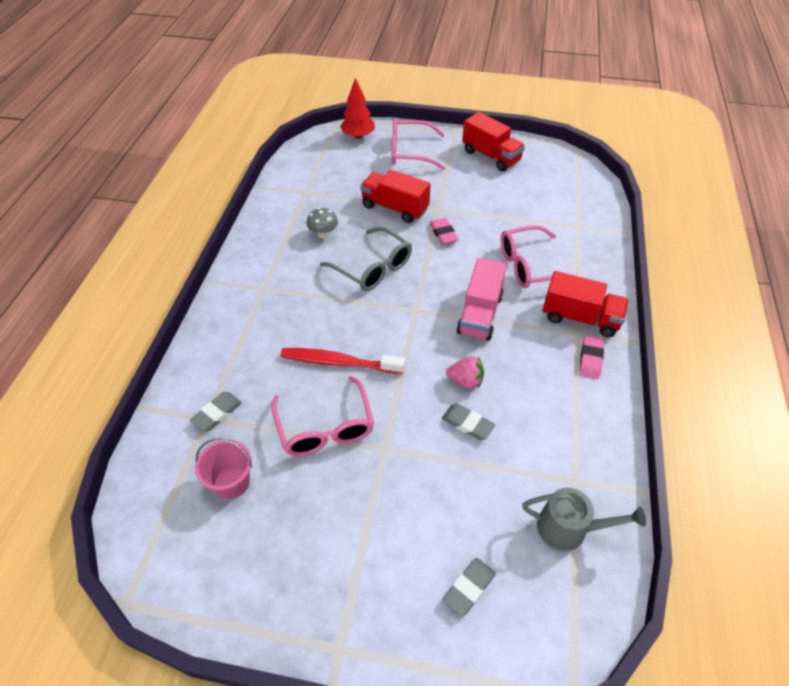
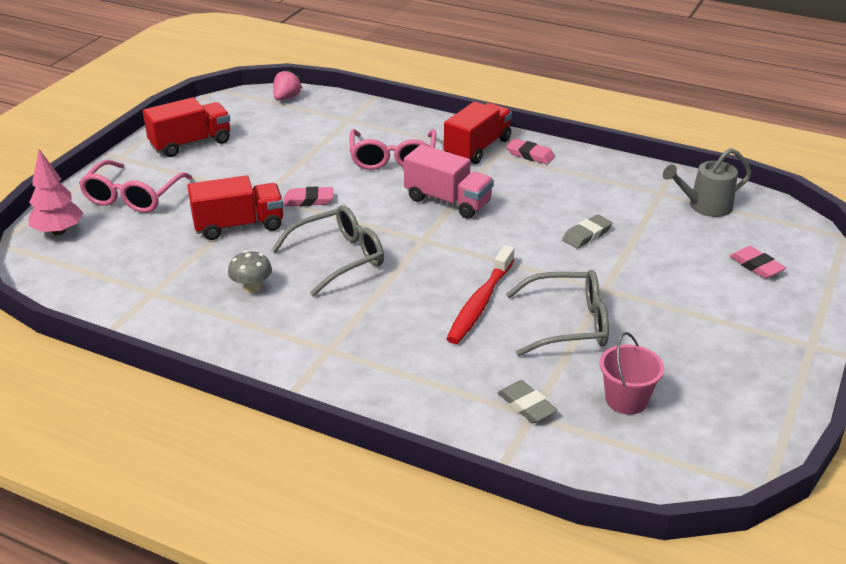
camera: 75 degrees left, 15 degrees down
pink glasses [271,376,374,456] -> grey glasses [506,270,609,356]
red tree [340,78,375,139] -> pink tree [29,149,83,235]
red truck [360,170,431,223] -> red truck turned 150 degrees counterclockwise [188,175,283,240]
grey eraser [443,558,496,617] -> pink eraser [729,246,786,279]
pink strawberry [446,356,484,389] -> pink strawberry moved to [273,69,302,101]
grey watering can [522,487,646,551] -> grey watering can turned 135 degrees counterclockwise [663,148,751,217]

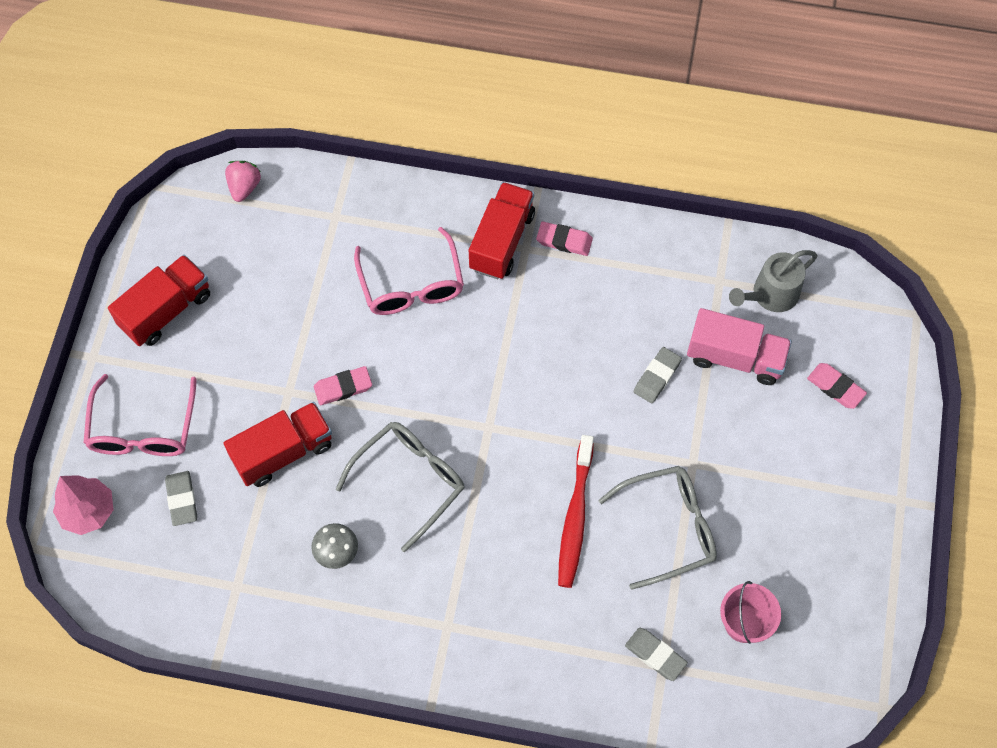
camera: 15 degrees left, 30 degrees up
pink truck [404,144,494,219] -> pink truck moved to [687,308,792,385]
none -> grey eraser [165,471,197,526]

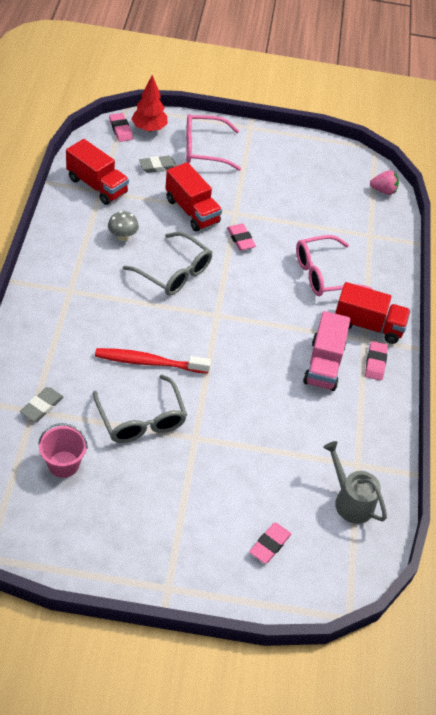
camera: 80 degrees right, 15 degrees down
pink tree [53,475,114,535] -> red tree [131,75,168,132]
red truck [108,255,210,346] -> red truck moved to [66,139,129,205]
grey eraser [633,347,682,403] -> none
pink truck [687,308,792,385] -> pink truck moved to [303,311,350,391]
none -> pink eraser [109,113,133,142]

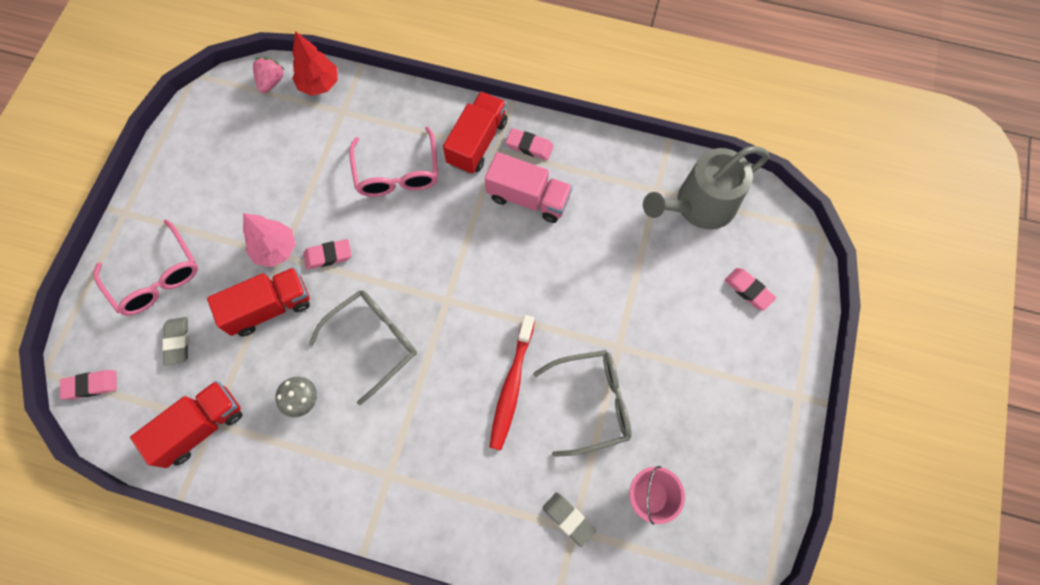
camera: 75 degrees left, 20 degrees up
red tree [131,75,168,132] -> red tree moved to [292,31,338,96]
pink glasses [186,114,241,171] -> pink glasses turned 45 degrees counterclockwise [93,219,198,315]
grey watering can [323,441,387,524] -> grey watering can [643,146,769,229], size x1.54
none -> pink tree [243,213,296,267]

